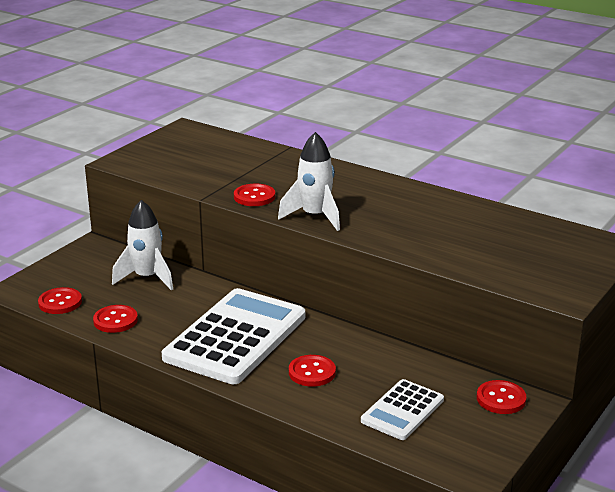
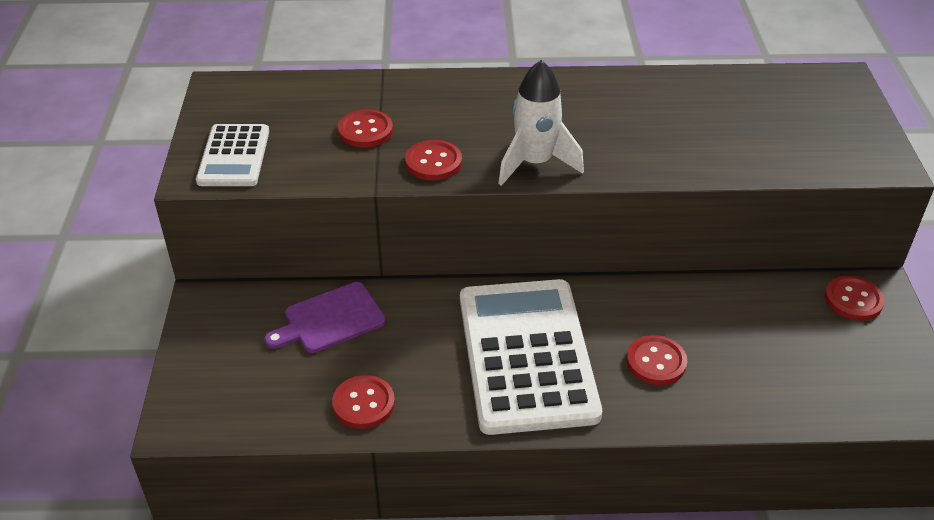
camera: 35 degrees left, 15 degrees up
red button [38,287,82,314] -> red button moved to [338,109,393,148]
white rocket [112,200,173,290] -> purple cutting board [264,282,386,353]
white calculator [361,379,444,440] -> white calculator moved to [196,124,269,186]

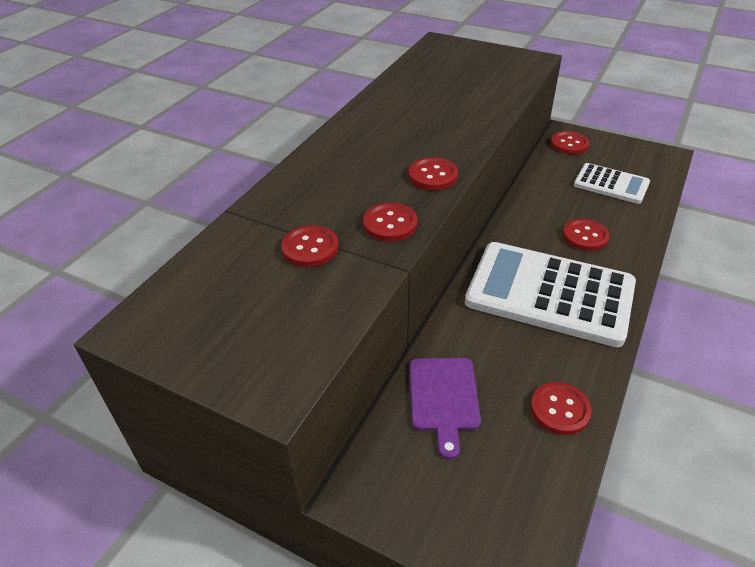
camera: 60 degrees left, 0 degrees up
white calculator [196,124,269,186] -> white calculator moved to [574,163,650,204]
white rocket [498,60,584,186] -> red button [408,157,458,190]

